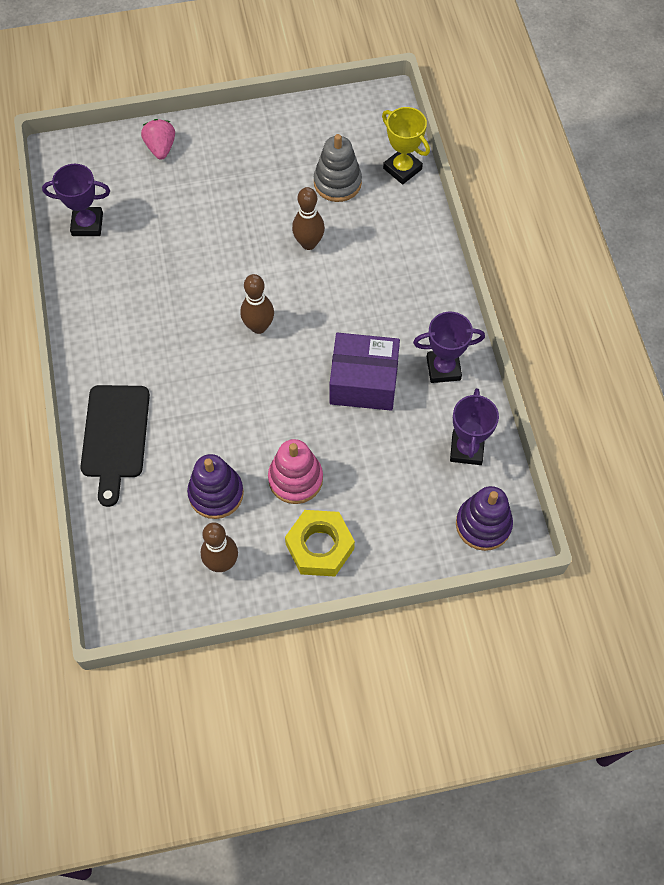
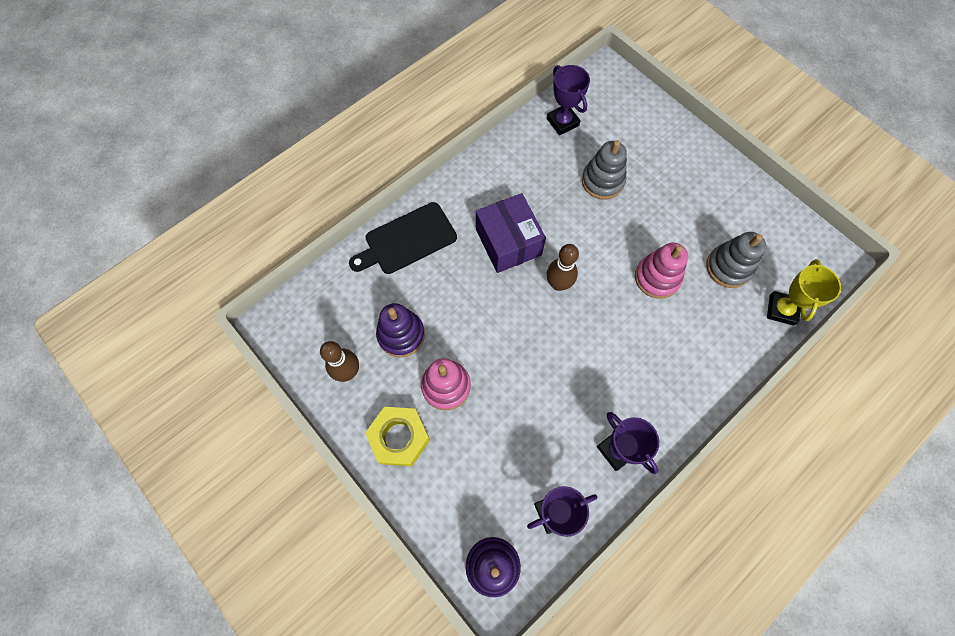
camera: 60 degrees right, 5 degrees up
pink strawberry [141,119,175,160] -> none
brown bowling pin [292,187,325,250] -> pink stacking toy [635,243,688,299]
purple box [330,333,400,411] -> purple box moved to [476,193,546,273]
none -> grey stacking toy [582,140,627,200]

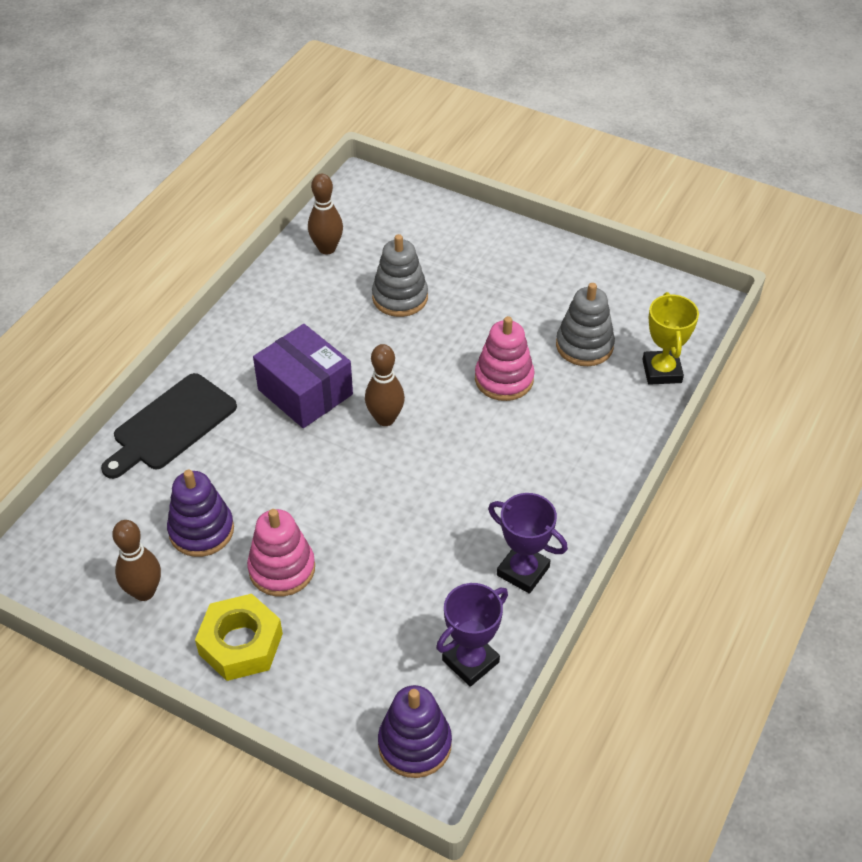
camera: 20 degrees left, 20 degrees down
purple trophy [547,65,590,135] -> brown bowling pin [308,174,343,255]

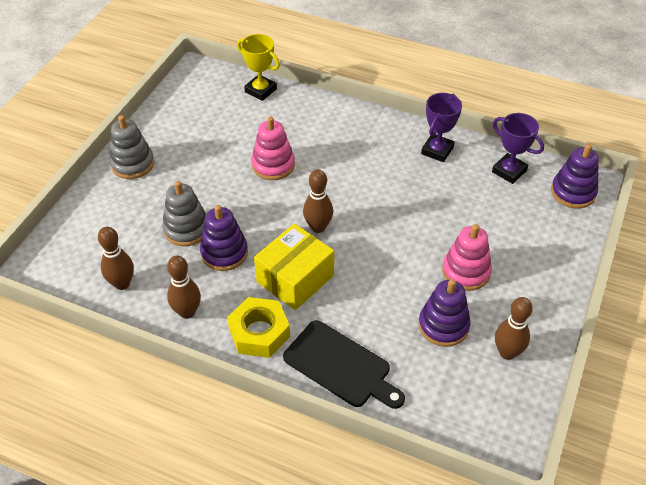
camera: 95 degrees left, 0 degrees up
yellow nut [195,594,283,681] -> yellow nut moved to [227,297,290,358]
purple box [253,324,353,428] -> yellow box [254,223,334,310]
grey stacking toy [556,283,615,366] -> grey stacking toy moved to [109,115,154,179]
yellow trophy [642,292,699,385] -> yellow trophy turned 45 degrees clockwise [237,34,280,101]
none -> brown bowling pin [167,255,201,319]
none -> purple stacking toy [200,205,248,271]

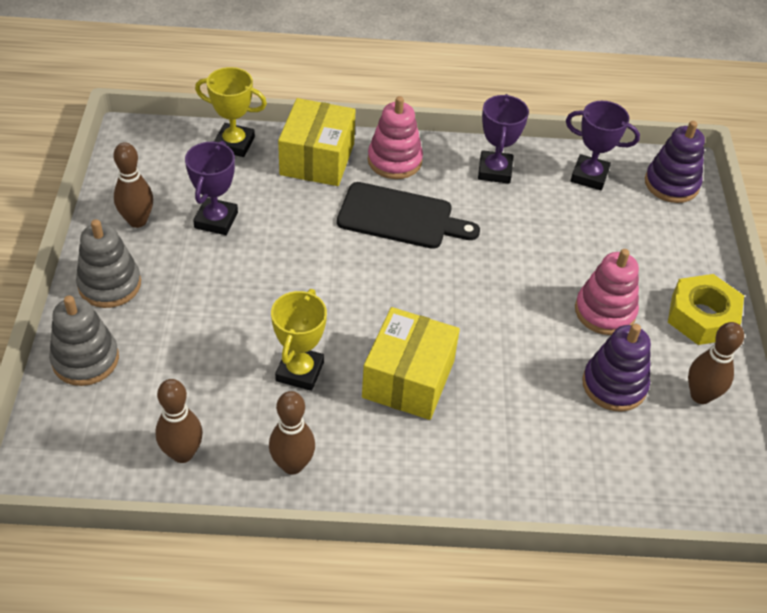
camera: 25 degrees left, 0 degrees up
grey stacking toy [162,181,206,246] -> grey stacking toy moved to [49,295,119,386]
purple stacking toy [200,205,248,271] -> yellow trophy [271,289,327,391]
yellow nut [227,297,290,358] -> yellow nut moved to [668,274,744,345]
pink stacking toy [251,117,295,180] -> pink stacking toy moved to [368,96,423,179]
black cutting board [283,320,405,409] -> black cutting board moved to [337,182,480,249]
brown bowling pin [303,169,333,233] -> brown bowling pin moved to [113,142,153,228]
none -> purple trophy [185,141,238,235]
none -> yellow box [278,98,355,186]

